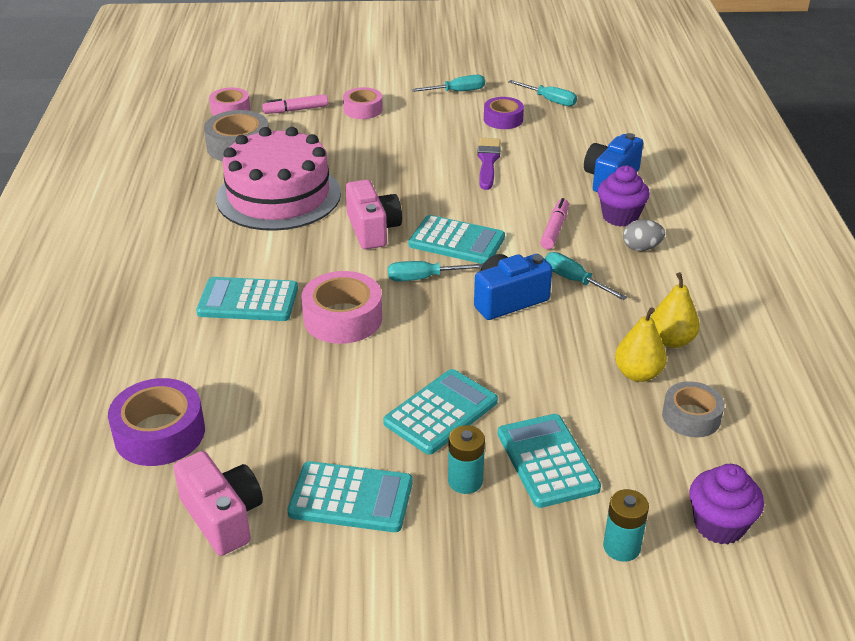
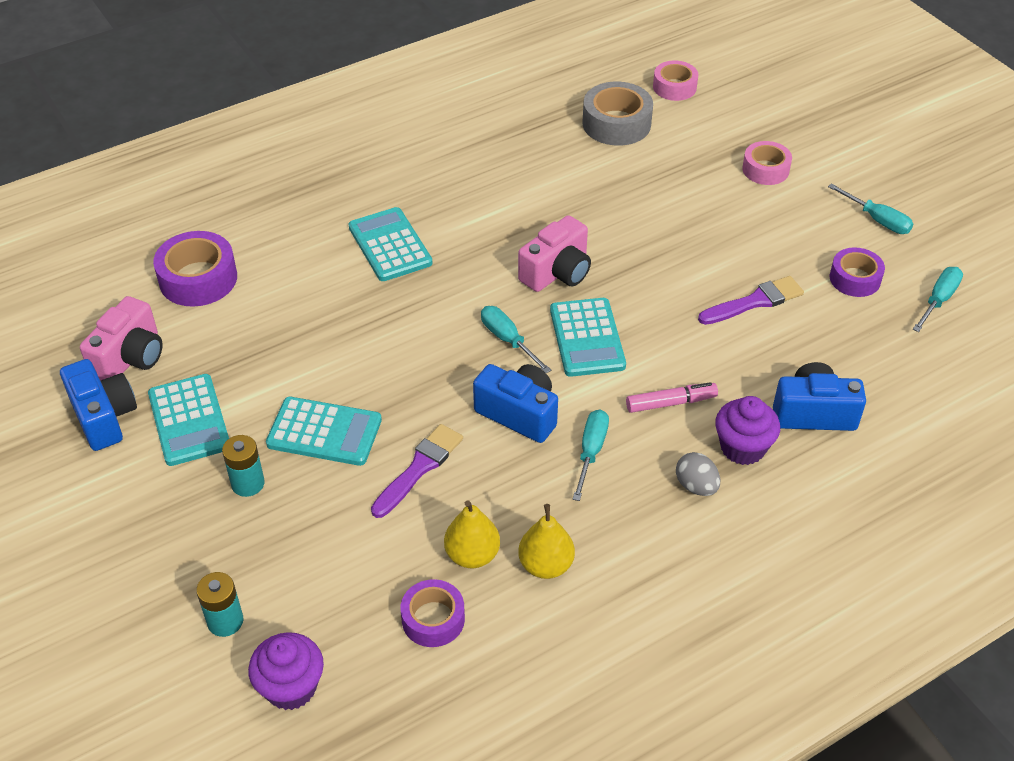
camera: 60 degrees right, 10 degrees up
pink cake [216,127,341,231] -> none
pink marker [262,94,328,114] -> none
pink tape [302,271,382,344] -> none
turquoise calculator [498,414,601,508] -> none
turquoise screwdriver [509,80,577,106] -> turquoise screwdriver turned 150 degrees counterclockwise [913,267,963,332]
grey tape [662,381,725,437] -> purple tape [401,579,465,647]
none -> blue camera [60,359,137,451]
none -> purple brush [371,424,463,518]

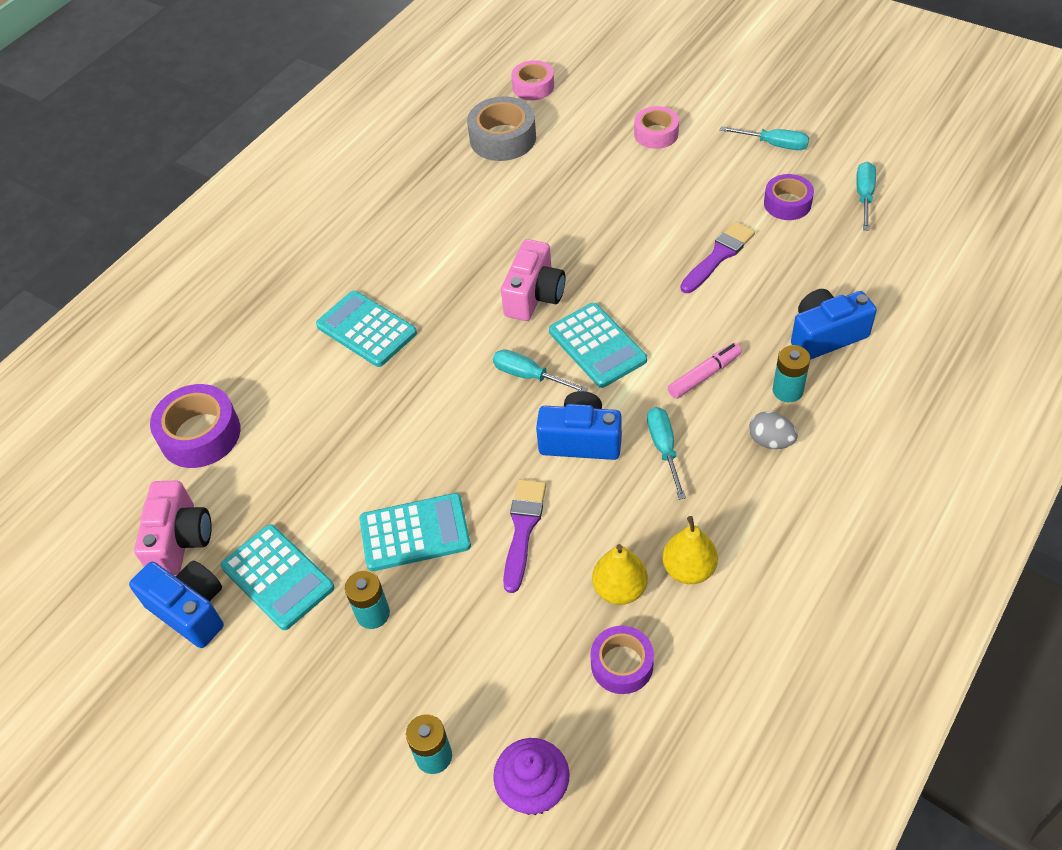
camera: 20 degrees left, 5 degrees up
purple cupcake [715,396,780,465] -> turquoise battery [772,345,810,402]

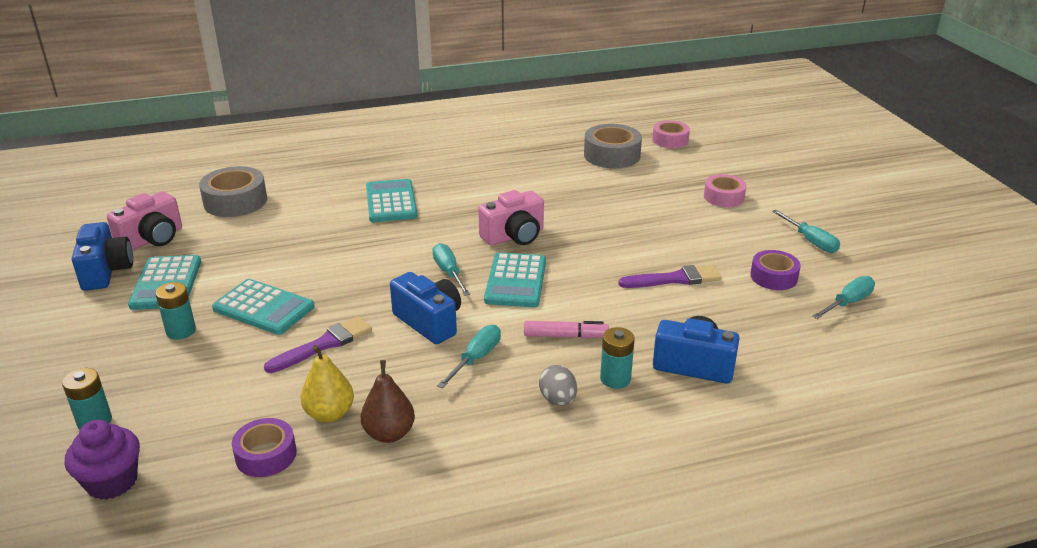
camera: 35 degrees right, 20 degrees down
purple tape [150,384,240,468] -> grey tape [199,166,267,217]
yellow pear [662,516,718,584] -> brown pear [361,360,415,443]

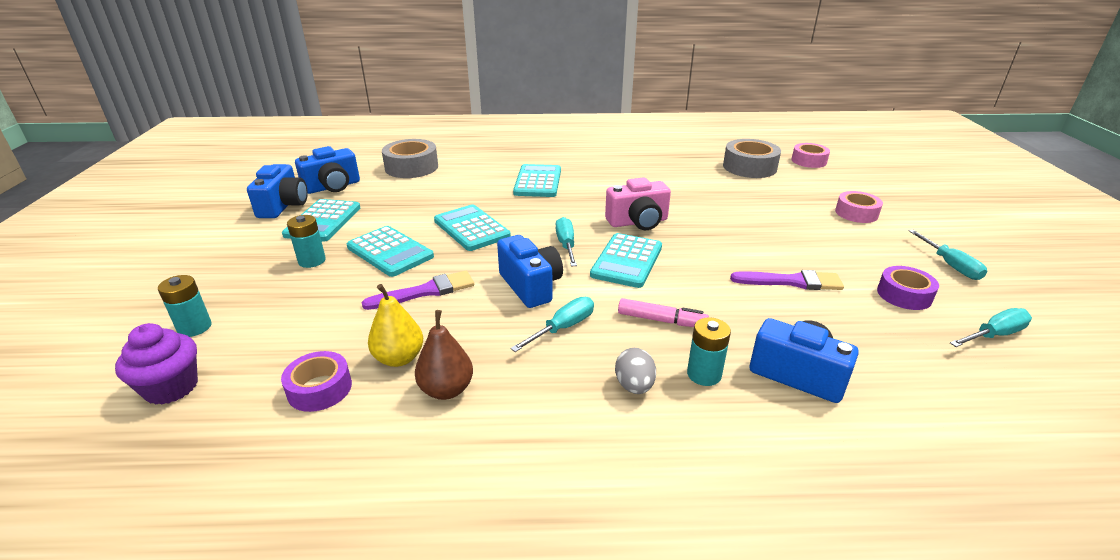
camera: 15 degrees right, 0 degrees up
pink camera [107,192,182,251] -> blue camera [295,146,360,194]
none -> turquoise calculator [434,204,511,251]

